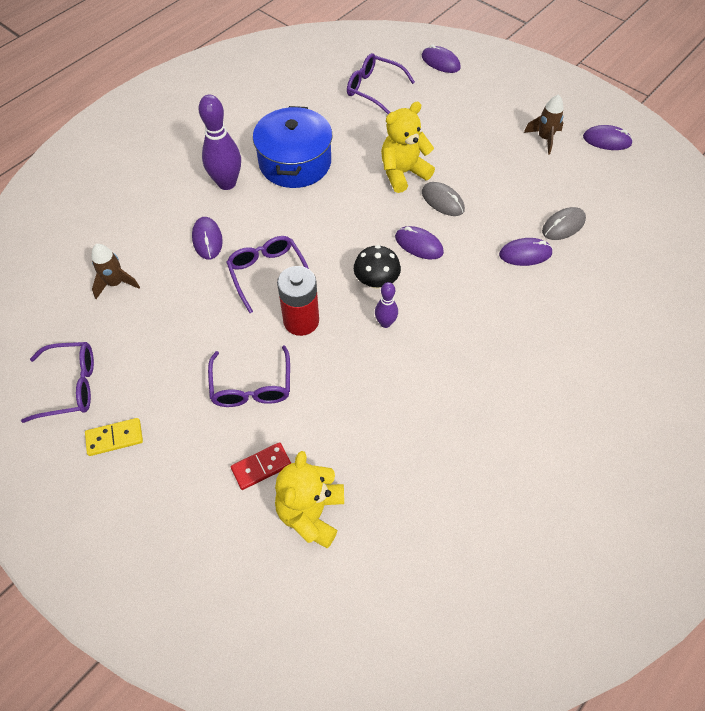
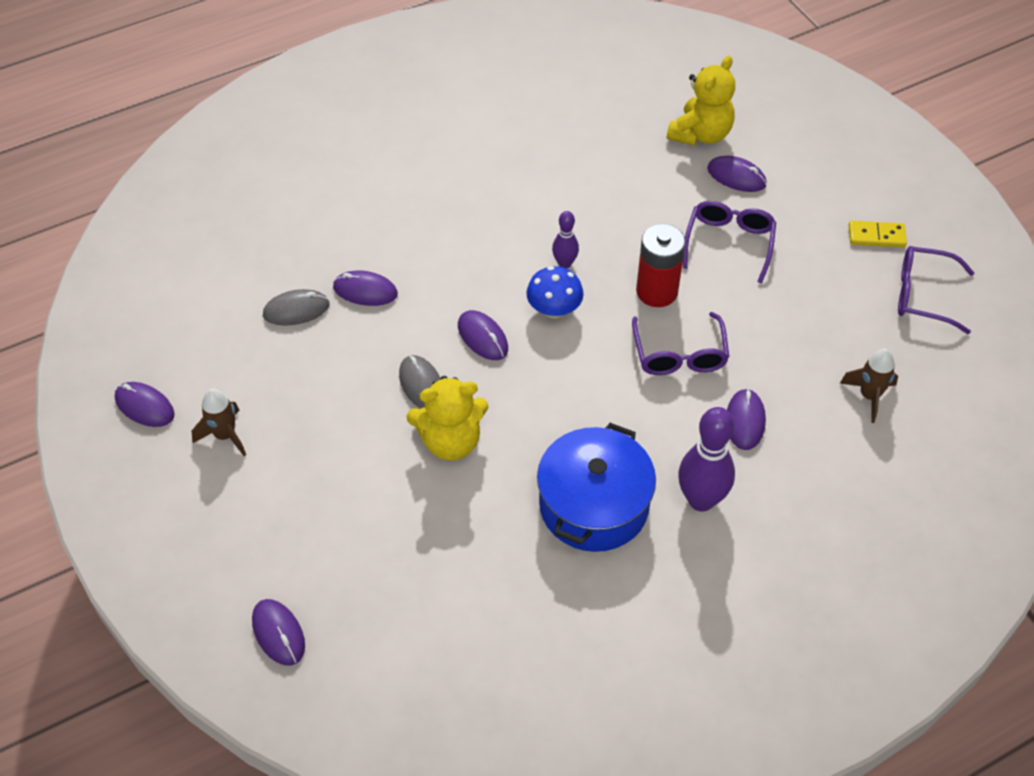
camera: 160 degrees left, 5 degrees down
red domino [231,442,291,490] -> purple mouse [707,156,767,192]
purple glasses [347,53,415,114] -> none
black mushroom [354,245,401,289] -> blue mushroom [527,266,584,319]

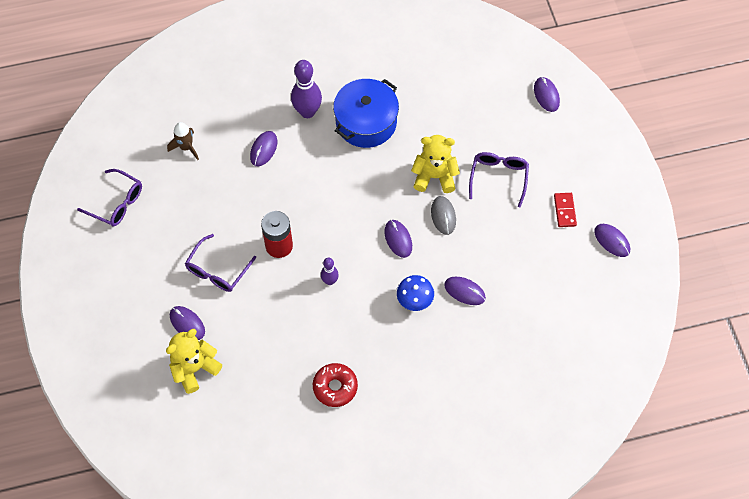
camera: 165 degrees left, 10 degrees up
brown rocket [192,389,246,456] -> red domino [554,193,577,227]
grey mouse [263,289,330,326] -> none
blue mushroom [527,266,584,319] -> blue mushroom moved to [397,275,434,311]
purple glasses [632,312,729,375] -> purple glasses moved to [469,152,529,207]
yellow domino [849,221,907,247] -> none
none -> red donut [313,363,358,407]

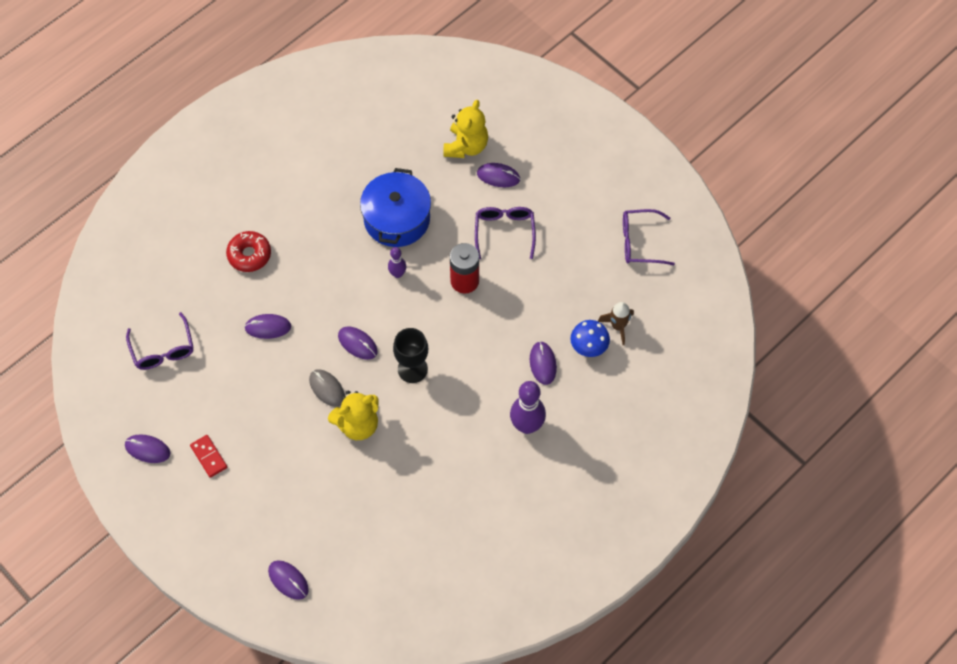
camera: 150 degrees right, 0 degrees up
red donut [313,363,358,407] -> red donut moved to [226,231,271,272]
blue pot [333,79,399,148] -> blue pot moved to [360,168,431,247]
blue mushroom [397,275,434,311] -> blue mushroom moved to [570,320,610,357]
purple glasses [469,152,529,207] -> purple glasses moved to [126,312,194,370]
none -> black goblet [393,328,428,383]

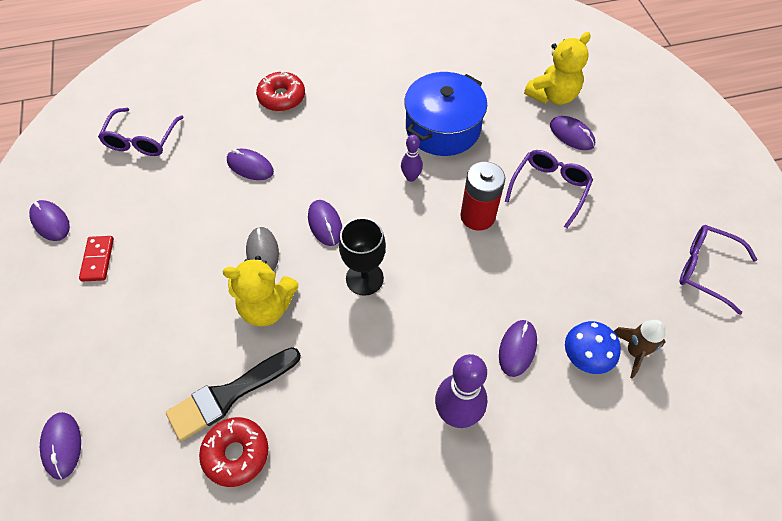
camera: 30 degrees right, 5 degrees down
none -> black brush [166,347,301,441]
none -> red donut [199,417,268,487]

